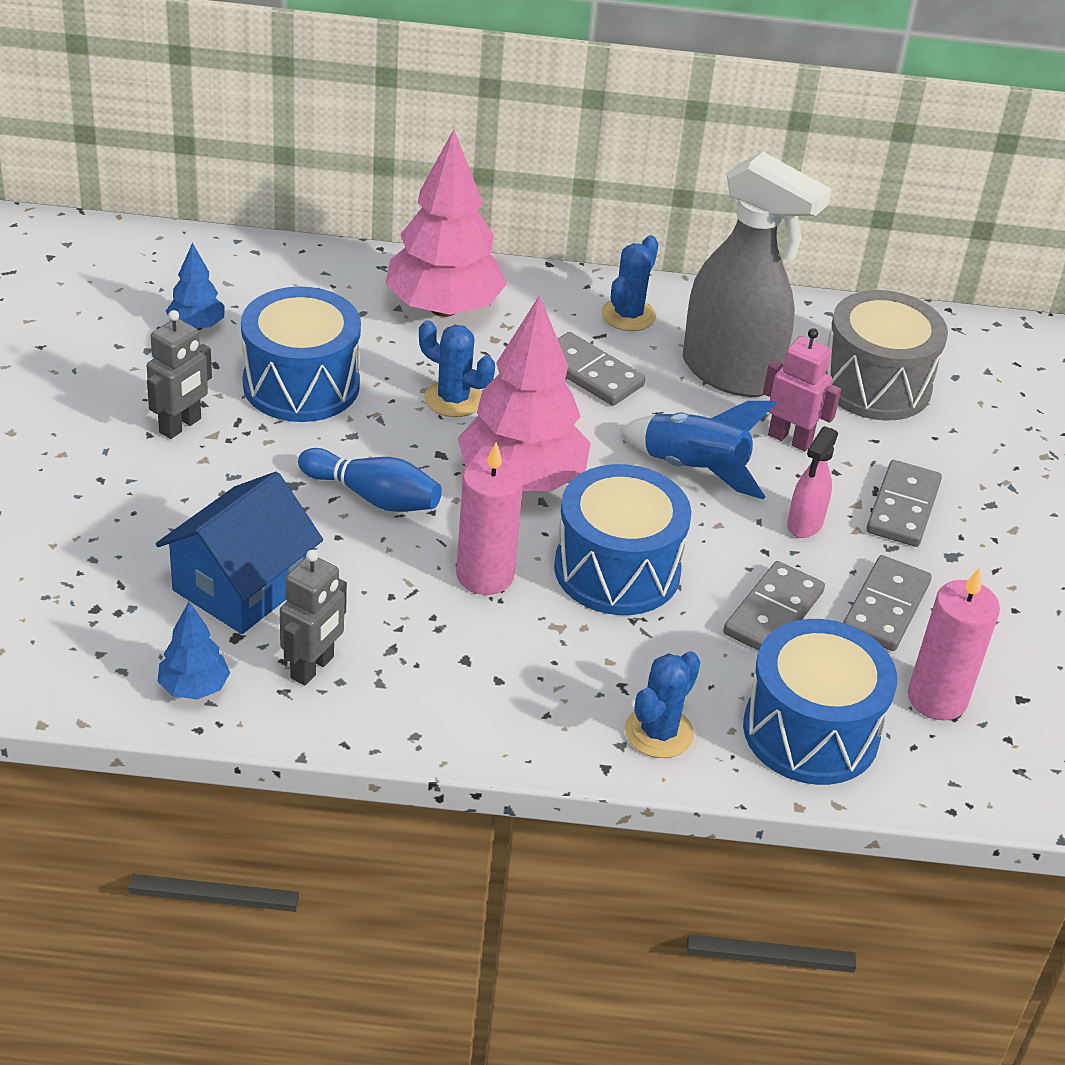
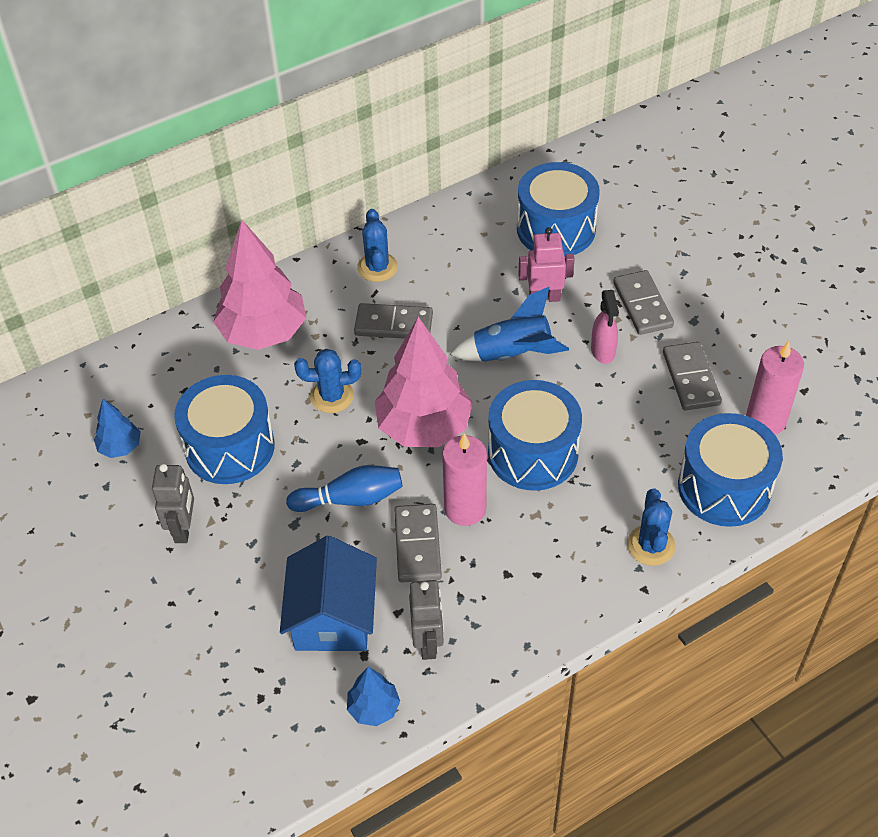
camera: 30 degrees left, 10 degrees up
grey spray bottle [683,152,832,397] -> none
grey domino [723,561,825,651] -> grey domino moved to [394,504,442,582]
grey drum [826,290,948,421] -> blue drum [517,162,600,256]

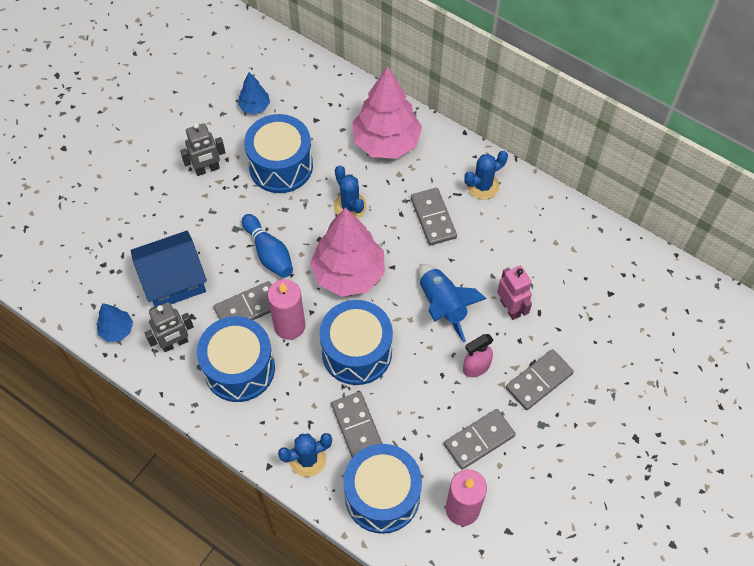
camera: 65 degrees right, 10 degrees up
blue drum [517,162,600,256] -> blue drum moved to [197,316,275,402]
none -> grey domino [331,392,383,458]

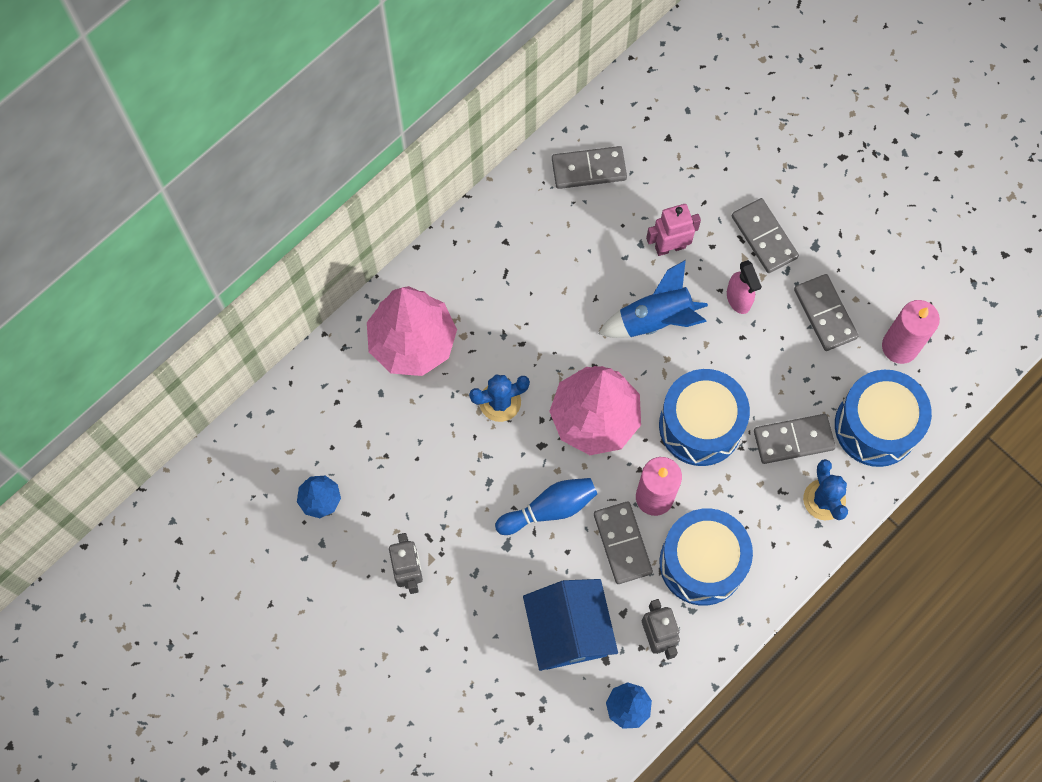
camera: 80 degrees left, 10 degrees up
blue drum [244,114,313,193] -> none
grey domino [411,188,457,245] -> grey domino moved to [552,146,627,189]
blue cactus [464,151,508,200] -> none

